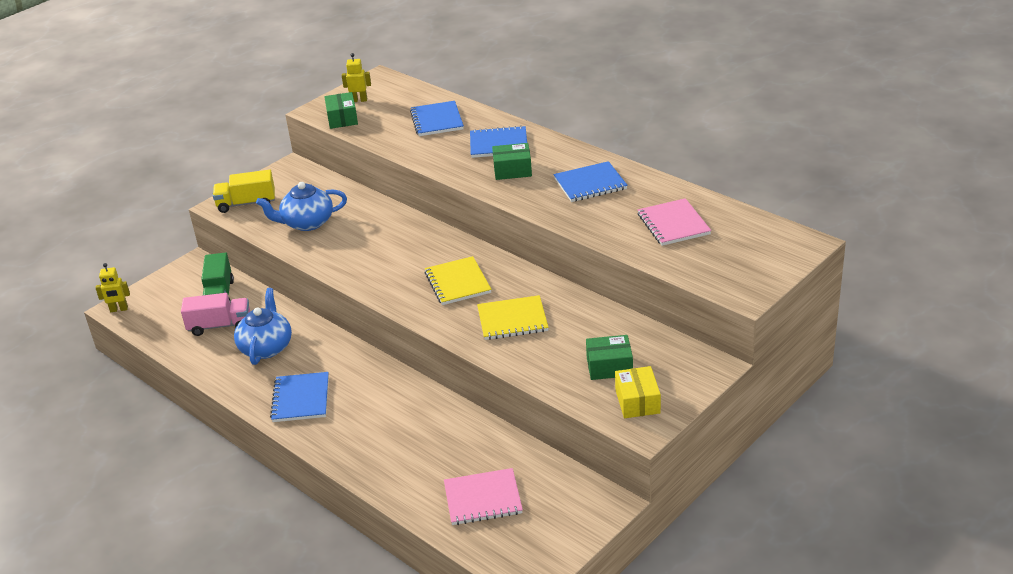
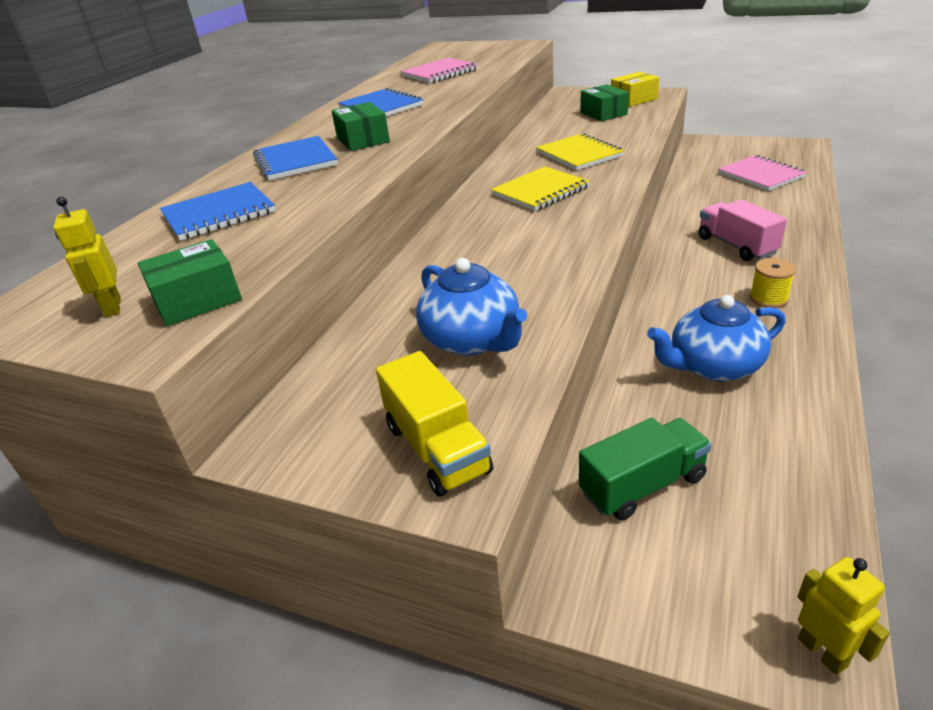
camera: 110 degrees left, 0 degrees up
pink truck [181,293,250,336] -> pink truck moved to [699,199,787,261]
blue notebook [270,372,329,422] -> yellow spool [750,258,796,308]

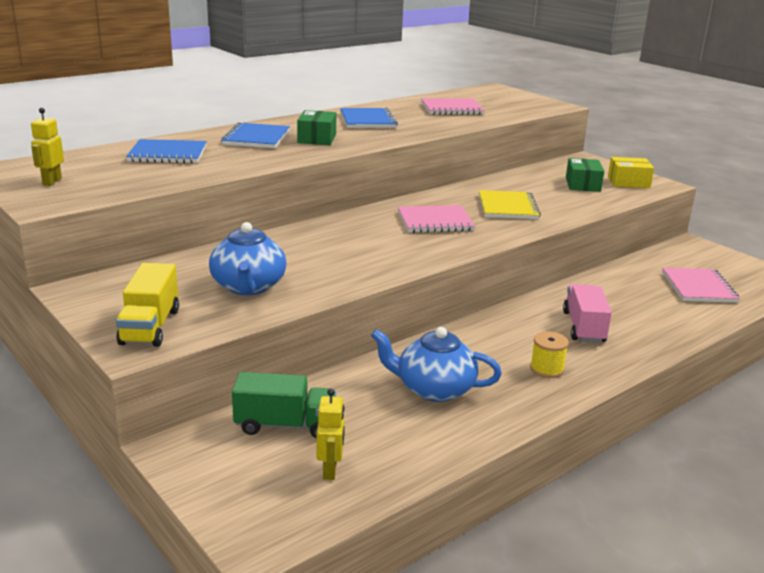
camera: 25 degrees right, 10 degrees down
green box [138,239,242,326] -> none
yellow notebook [491,166,590,211] -> pink notebook [398,205,475,233]
yellow robot [797,557,890,675] -> yellow robot moved to [317,388,345,480]

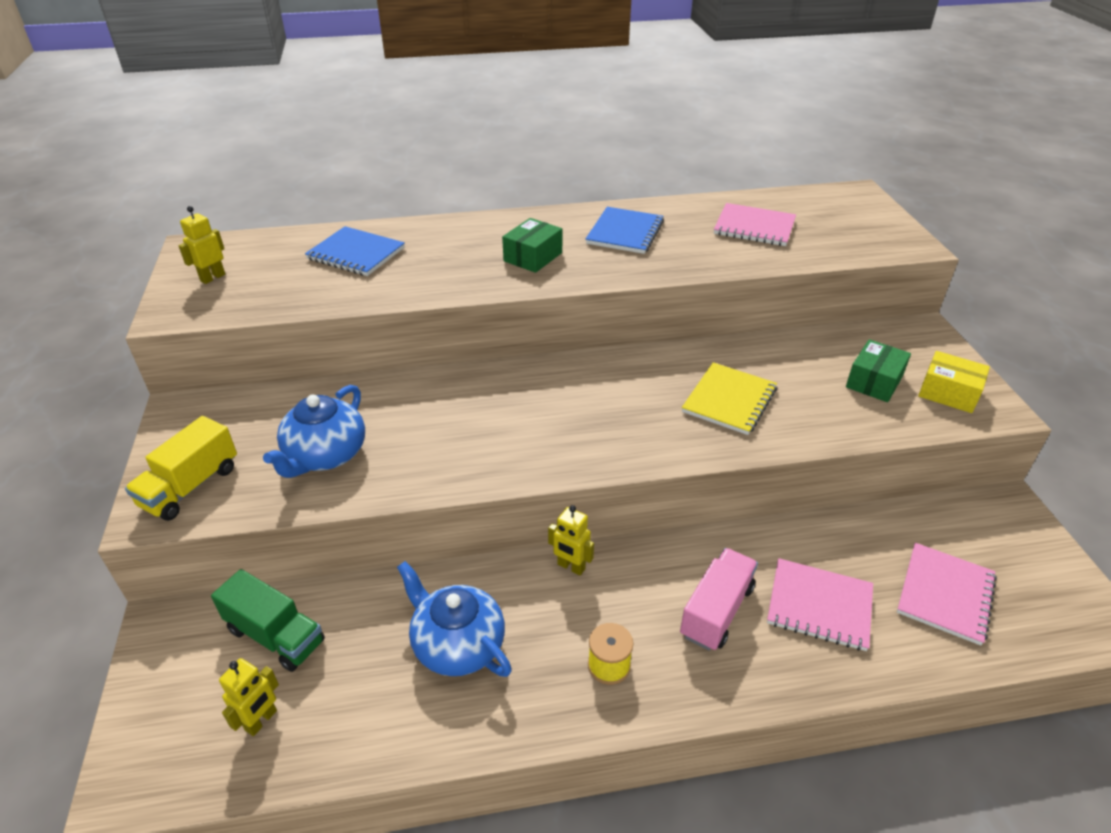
camera: 30 degrees right, 15 degrees up
blue notebook [221,122,290,148] -> none
pink notebook [398,205,475,233] -> pink notebook moved to [767,558,873,651]
none -> yellow robot [548,505,594,575]

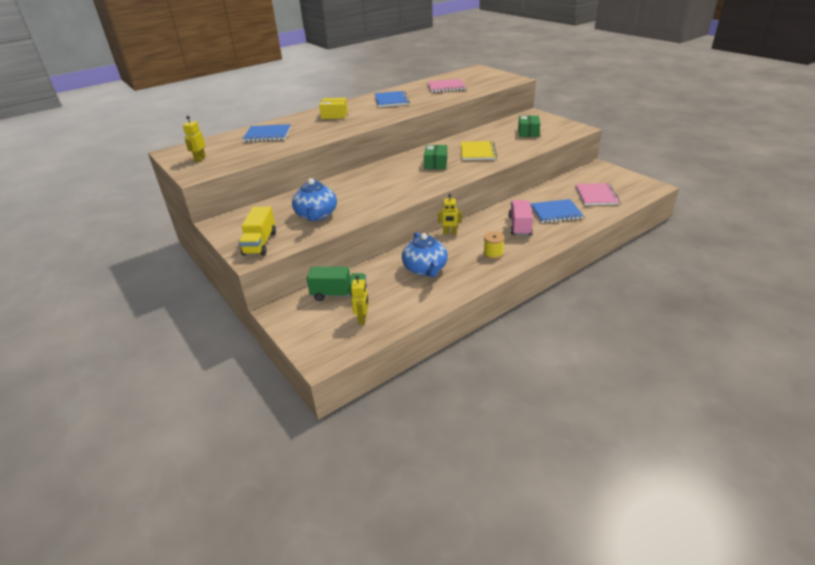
camera: 25 degrees left, 5 degrees down
blue teapot [397,561,512,677] -> blue teapot turned 120 degrees counterclockwise [402,232,448,277]
green box [502,218,562,273] -> green box moved to [424,145,447,169]
pink notebook [767,558,873,651] -> blue notebook [530,199,584,223]
yellow box [918,351,990,413] -> yellow box moved to [319,98,348,119]

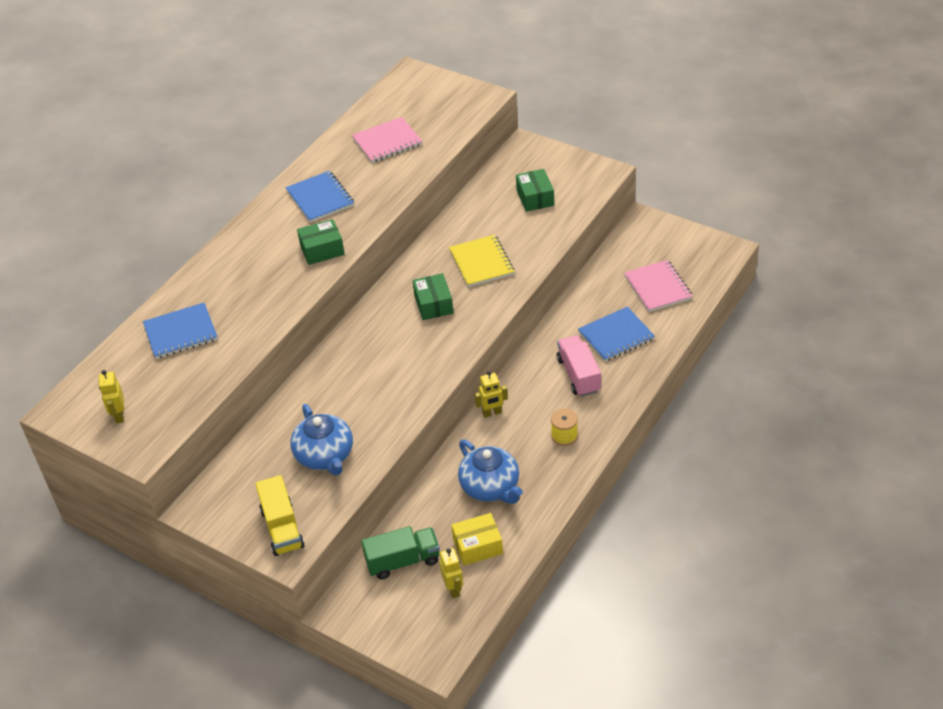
camera: 20 degrees left, 10 degrees up
yellow box [319,98,348,119] -> yellow box moved to [451,513,503,566]
none -> green box [297,219,345,265]

